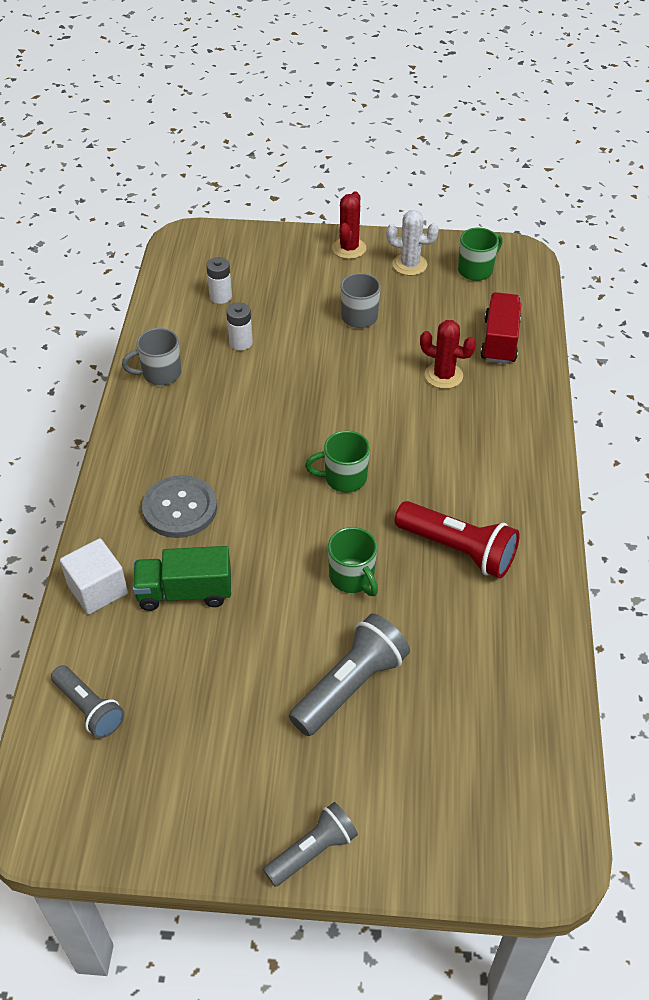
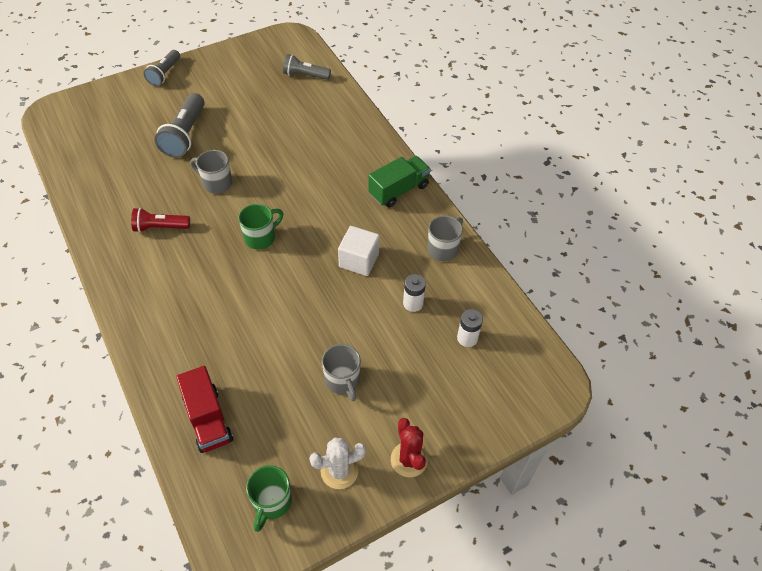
camera: 145 degrees right, 5 degrees up
white cube [60,538,128,614] -> white cube moved to [338,226,380,276]
green truck [132,546,231,611] -> green truck moved to [368,156,431,208]
grey button [142,475,217,538] -> none
green mug [328,527,378,596] -> grey mug [190,150,232,194]
red flashlight [394,501,520,579] -> red flashlight [131,208,190,233], size x0.65
red cactus [420,320,476,389] -> none

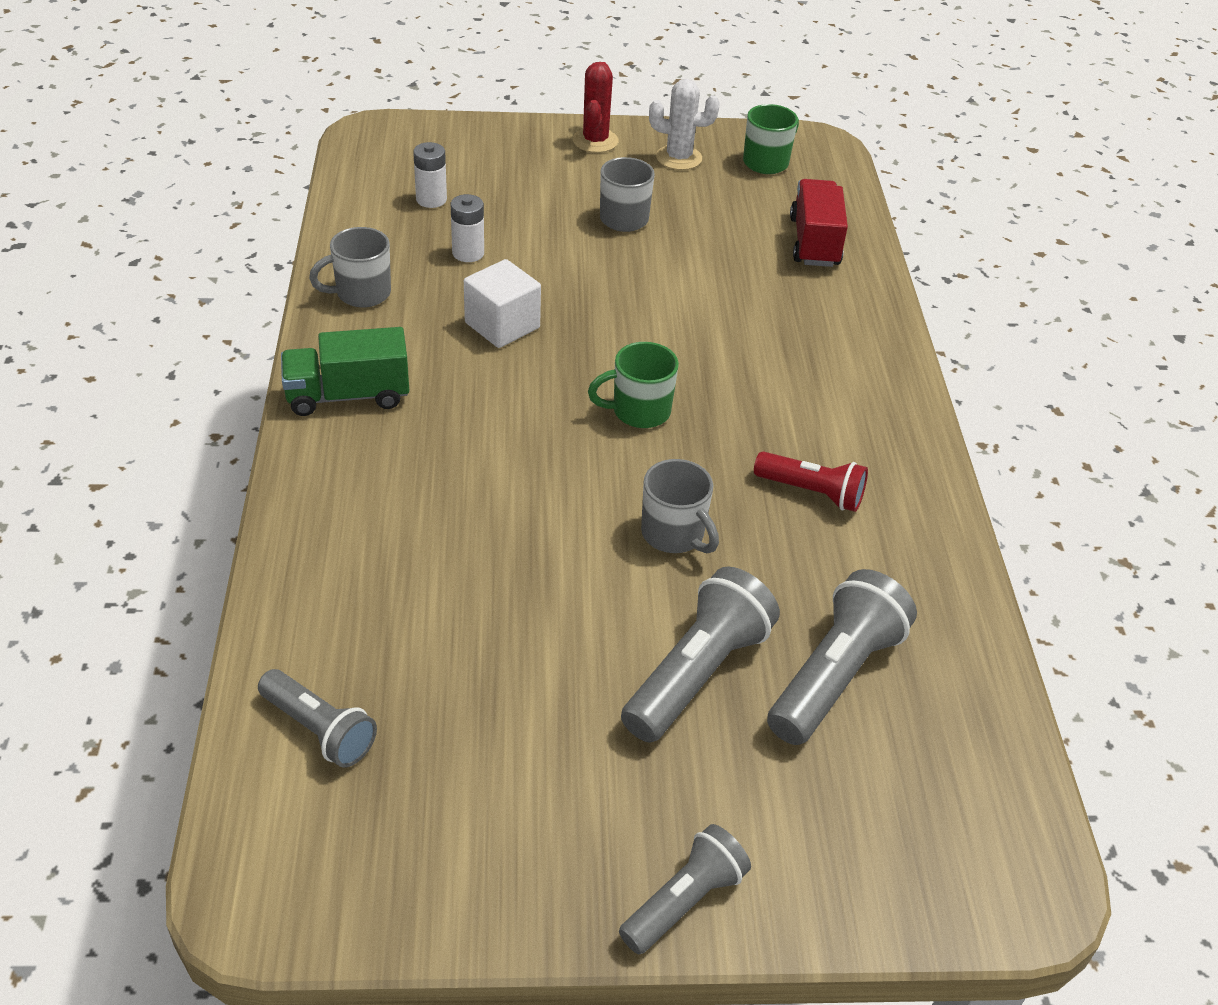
camera: 155 degrees left, 10 degrees down
none -> grey flashlight [767,569,917,745]

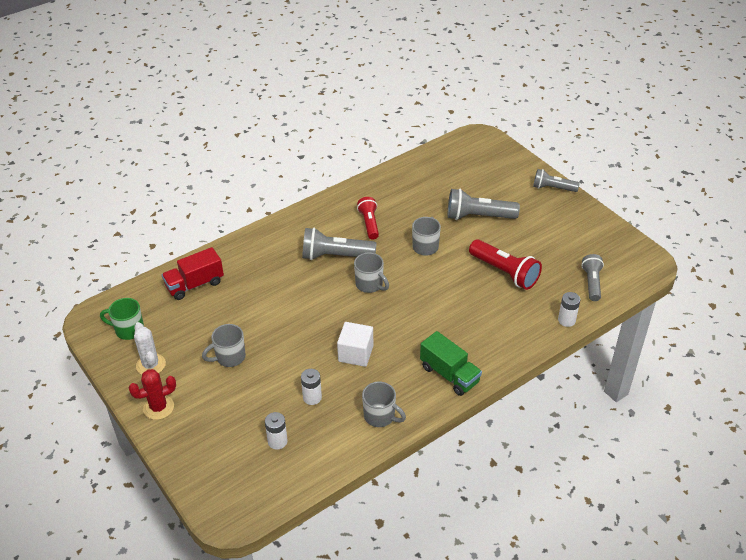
camera: 120 degrees left, 0 degrees up
green mug [588,342,679,428] -> grey mug [354,253,389,293]
grey flashlight [767,569,917,745] -> grey flashlight moved to [302,228,376,260]
none -> red flashlight [469,239,542,290]
none -> white battery [558,292,580,327]

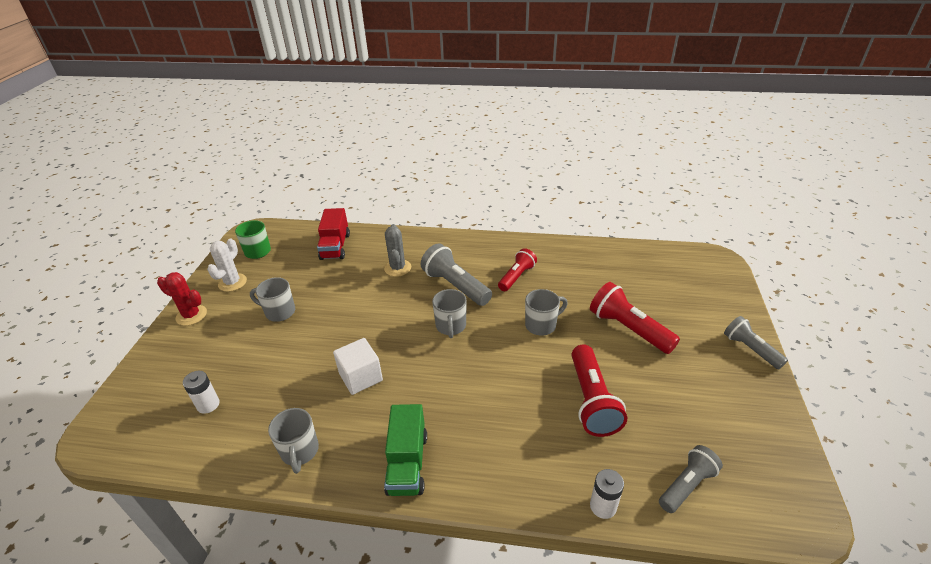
camera: 45 degrees right, 5 degrees down
red truck [162,247,224,300] -> red truck turned 105 degrees counterclockwise [317,208,350,260]
white battery [301,369,322,405] -> none
grey flashlight [448,189,520,220] -> red flashlight [590,282,680,354]
none -> grey cactus [384,224,411,277]

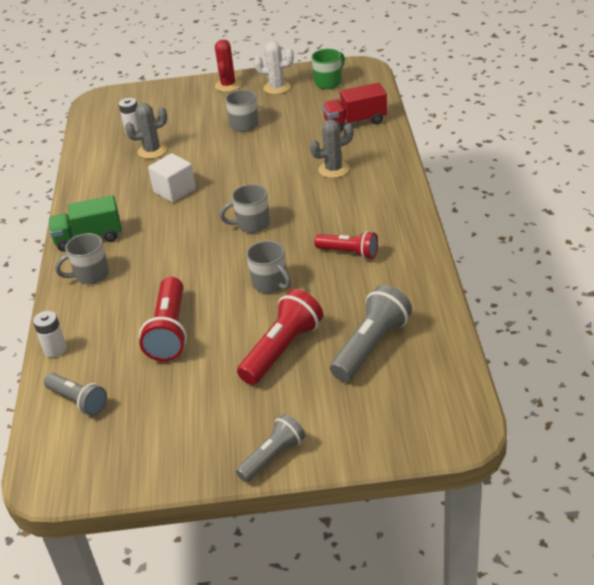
camera: 80 degrees right, 0 degrees up
grey mug [268,408,319,474] -> grey mug moved to [55,233,109,284]
grey flashlight [421,243,492,306] -> grey flashlight moved to [330,285,412,382]
red flashlight [572,345,627,437] -> red flashlight turned 75 degrees counterclockwise [139,277,187,361]
none -> grey cactus [125,103,167,159]

